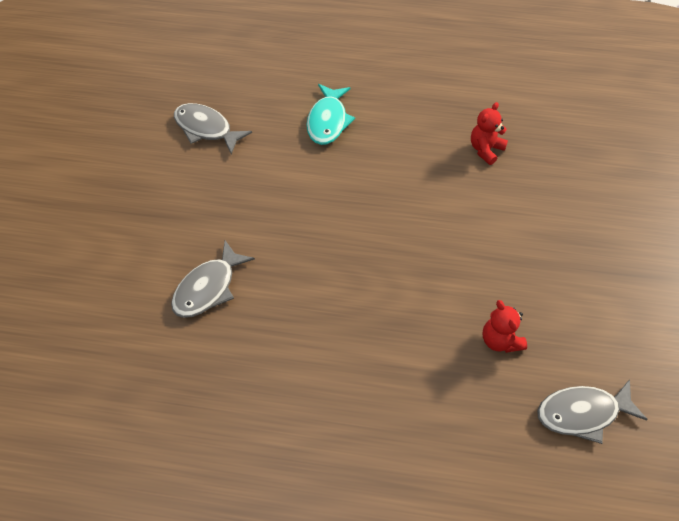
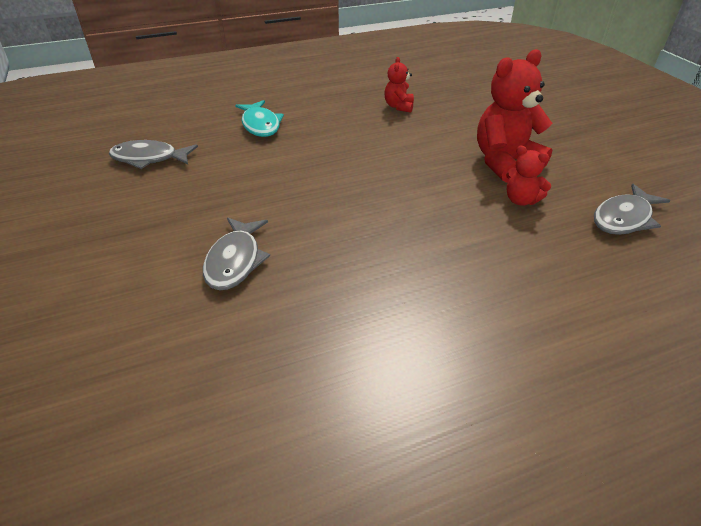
camera: 30 degrees left, 15 degrees down
none -> red teddy bear [477,49,552,183]

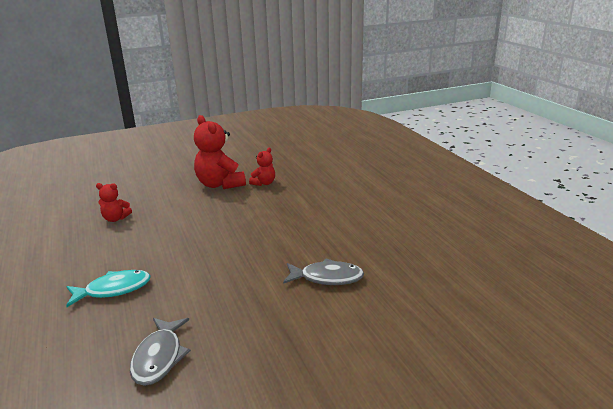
camera: 90 degrees left, 15 degrees down
grey fish [594,184,671,235] -> none

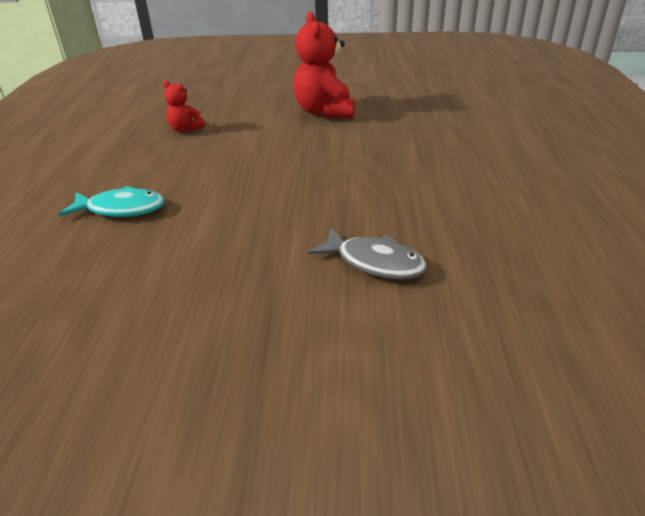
camera: 25 degrees right, 10 degrees up
grey fish [130,318,191,386] -> none
red teddy bear [249,148,275,186] -> none

